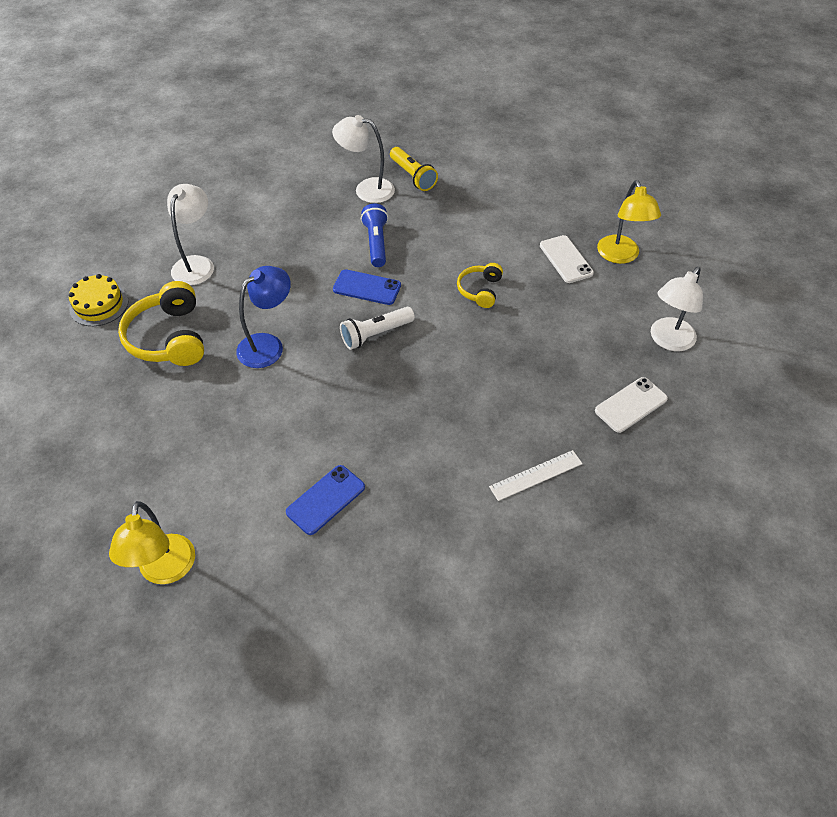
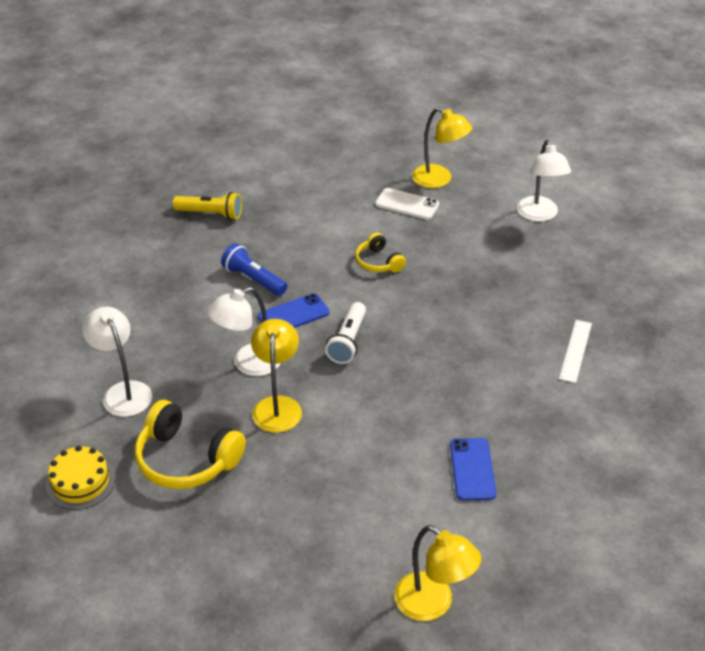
camera: 45 degrees left, 10 degrees down
blue lamp [236,266,291,368] -> yellow lamp [251,319,302,433]
white lamp [332,115,395,203] -> white lamp moved to [207,287,280,376]
white phone [595,377,668,433] -> none

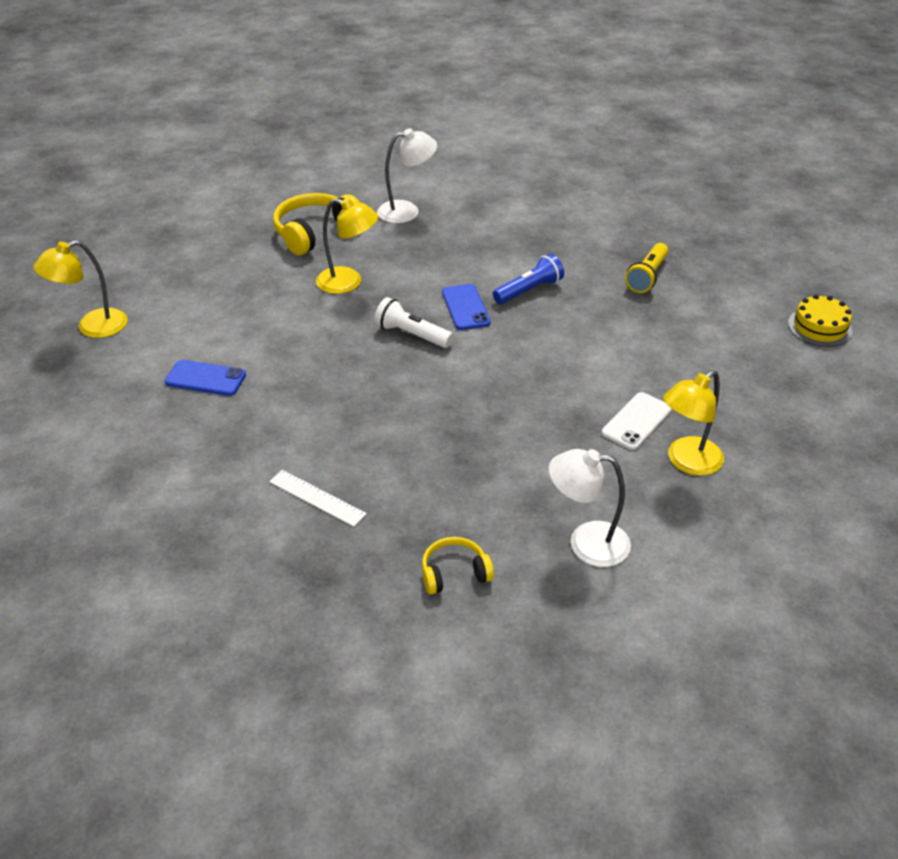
camera: 105 degrees right, 0 degrees up
yellow cake [46,445,115,510] -> yellow cake moved to [788,294,852,347]
white lamp [207,287,280,376] -> none
yellow headphones [355,233,406,273] -> yellow headphones moved to [422,537,494,594]

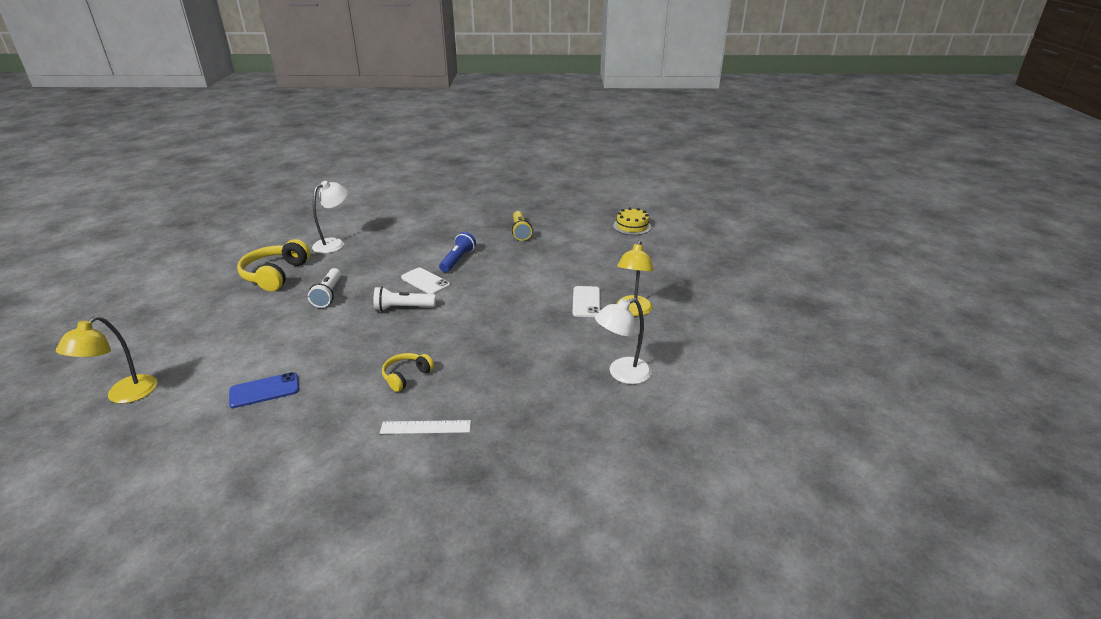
camera: 35 degrees left, 10 degrees down
yellow lamp [316,198,378,294] -> white flashlight [308,268,341,308]
yellow headphones [422,537,494,594] -> yellow headphones moved to [382,353,434,392]
blue phone [442,284,491,330] -> white phone [401,267,450,294]

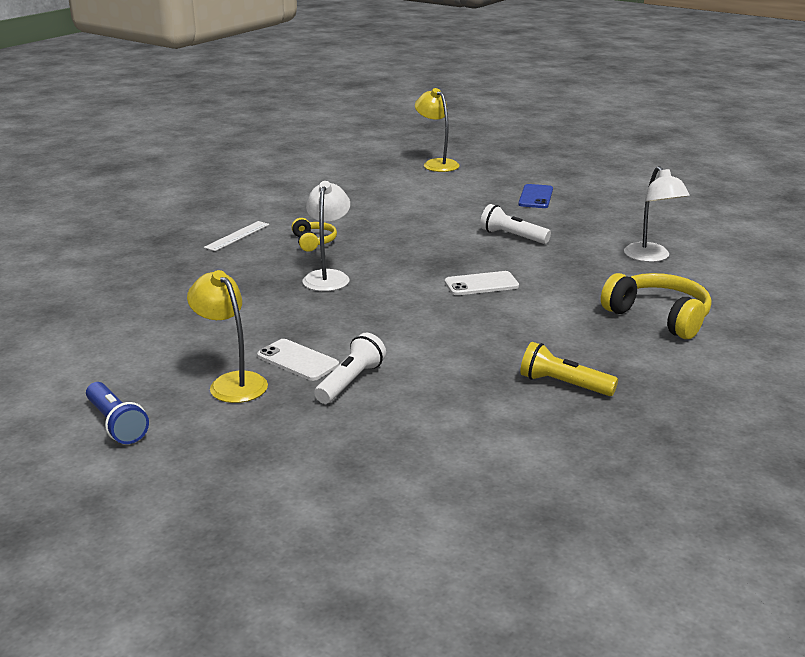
camera: 125 degrees right, 5 degrees down
blue phone [229,372,299,408] -> blue phone moved to [518,184,553,208]
yellow headphones [237,239,310,291] -> yellow headphones moved to [601,273,711,339]
white flashlight [374,286,436,311] -> white flashlight moved to [314,333,386,404]
blue flashlight [439,232,476,272] -> blue flashlight moved to [86,382,149,444]
white lamp [595,298,652,384] -> white lamp moved to [302,181,350,291]
yellow cake [613,207,651,235] -> none

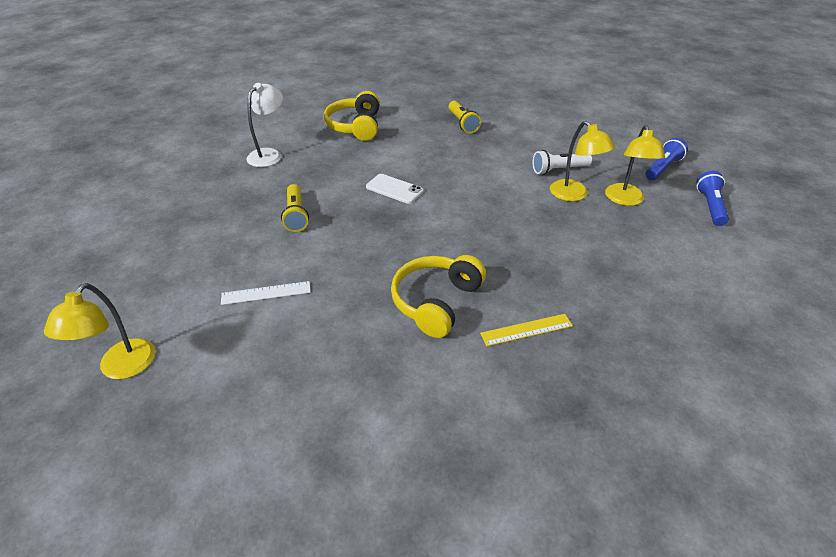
camera: 135 degrees left, 15 degrees up
white ruler [204,221,269,251] -> white ruler moved to [221,281,311,305]
white phone [257,339,339,381] -> yellow lamp [550,121,615,201]
yellow headphones [291,218,337,252] -> yellow headphones [391,255,486,338], size x1.76
white lamp [302,181,350,291] -> none
white flashlight [480,204,551,244] -> yellow flashlight [281,184,309,232]
blue phone [518,184,553,208] -> none
none -> yellow ruler [480,314,573,346]
none -> blue flashlight [645,138,688,180]

